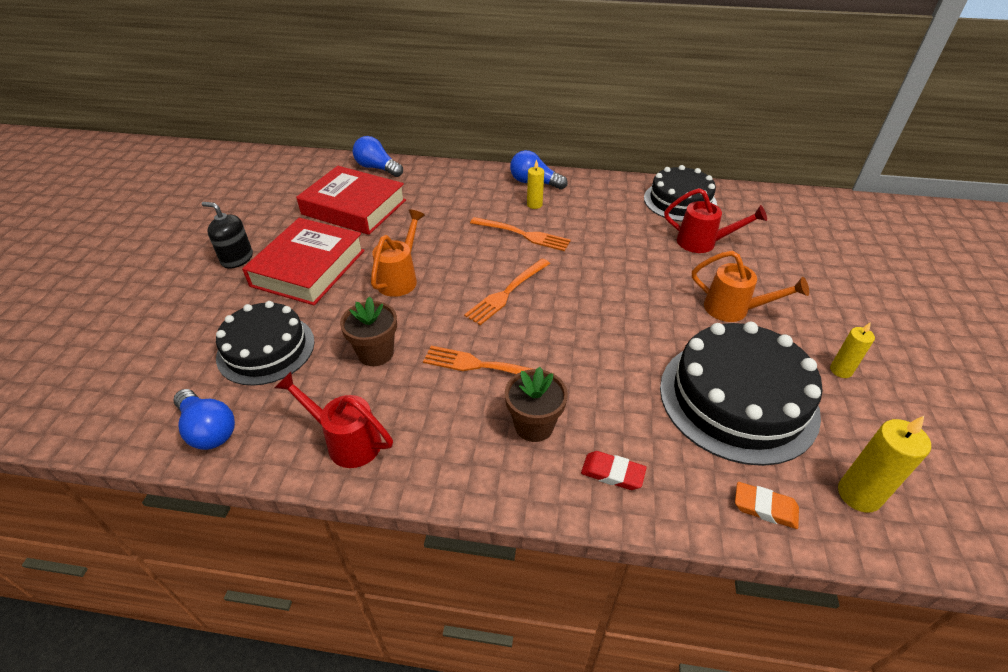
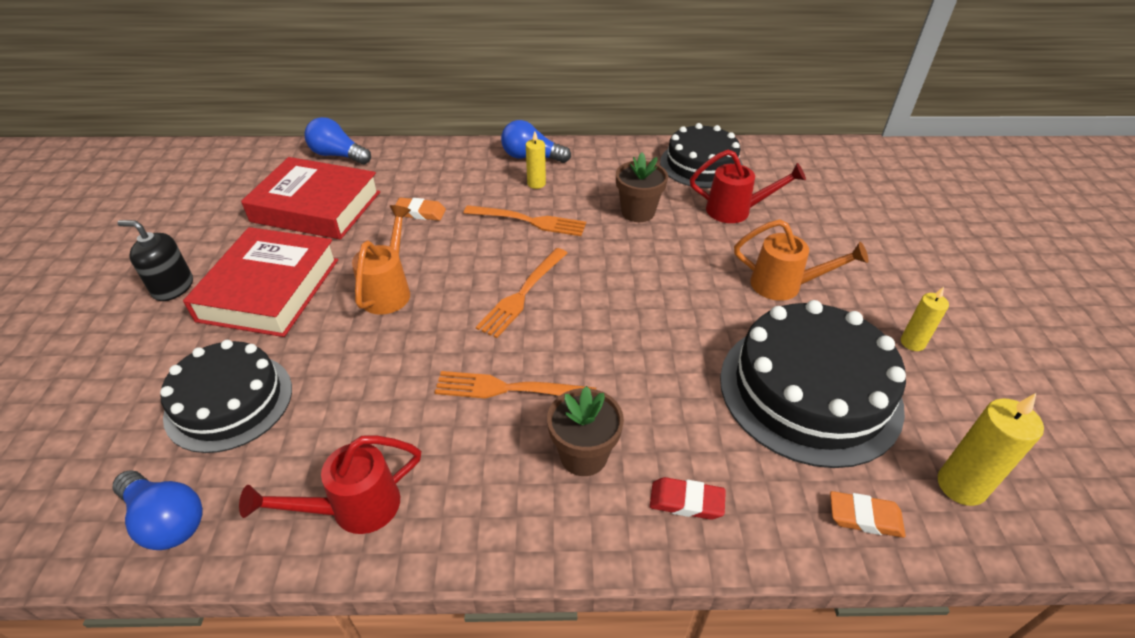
camera: 10 degrees left, 0 degrees up
red watering can [274,372,393,468] -> red watering can turned 45 degrees counterclockwise [239,435,421,534]
brown flower pot [340,296,397,366] -> brown flower pot moved to [616,152,668,222]
none -> orange eraser [395,198,446,221]

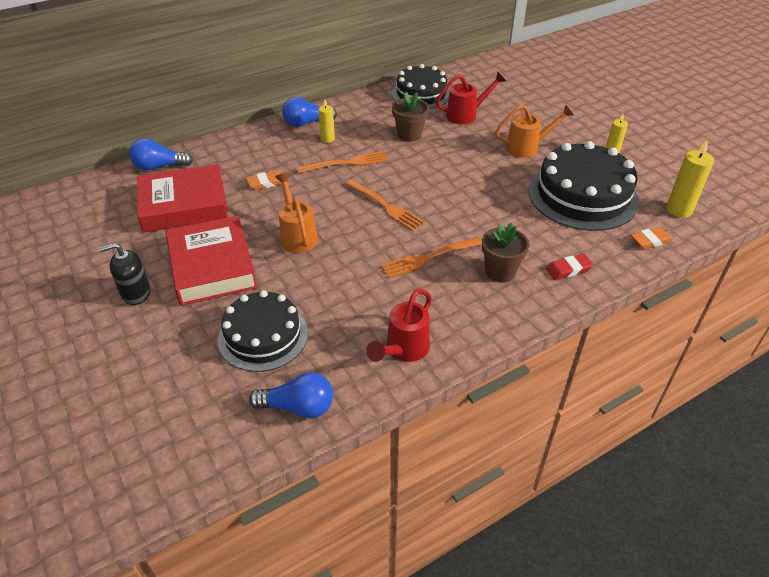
camera: 30 degrees left, 0 degrees up
orange fork [476,248,567,338] -> orange fork turned 45 degrees counterclockwise [346,180,425,231]

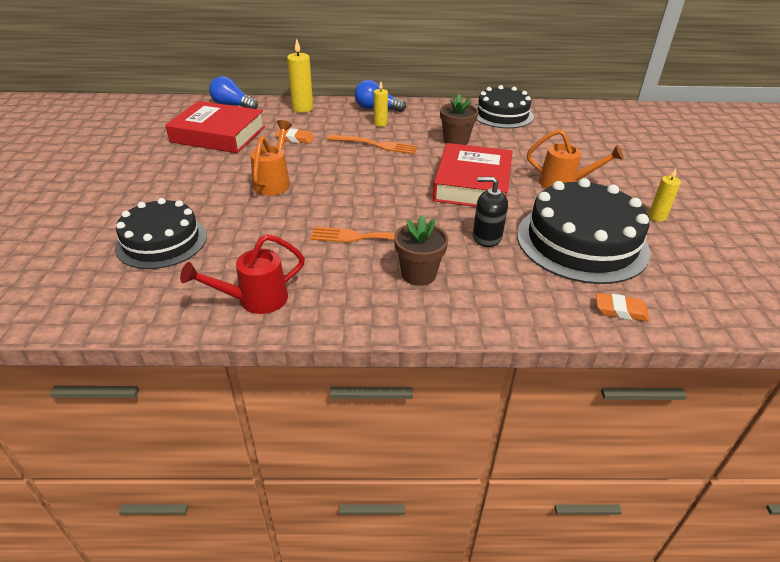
camera: 30 degrees right, 5 degrees down
black soap dispenser [99,243,150,305] -> black soap dispenser moved to [473,177,508,247]
red book [166,216,258,306] -> red book moved to [433,143,512,207]
blue light bulb [249,372,333,419] -> none
orange fork [346,180,425,231] -> none
red watering can [436,71,506,125] -> none
red eraser [546,254,593,280] -> none
yellow candle [666,140,714,218] -> yellow candle moved to [287,39,313,113]

